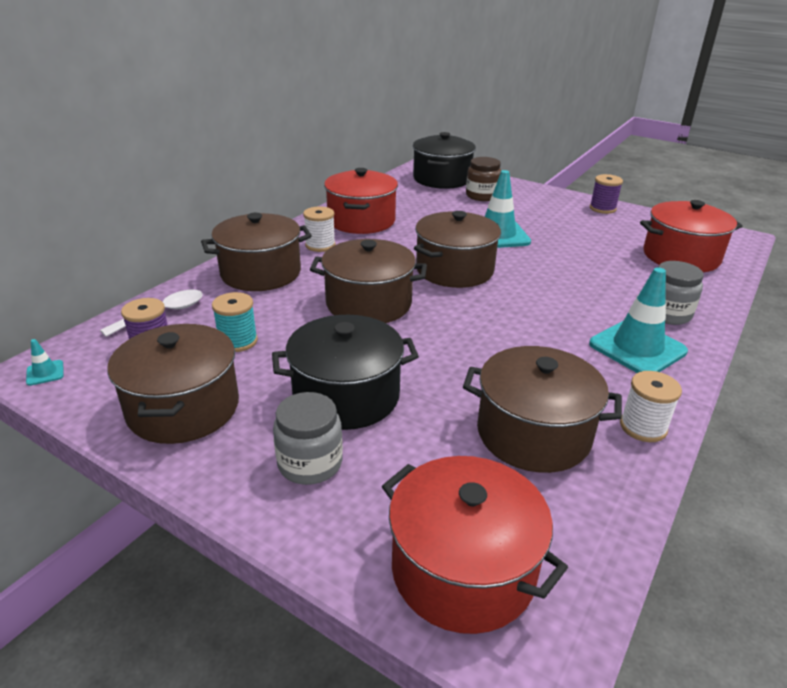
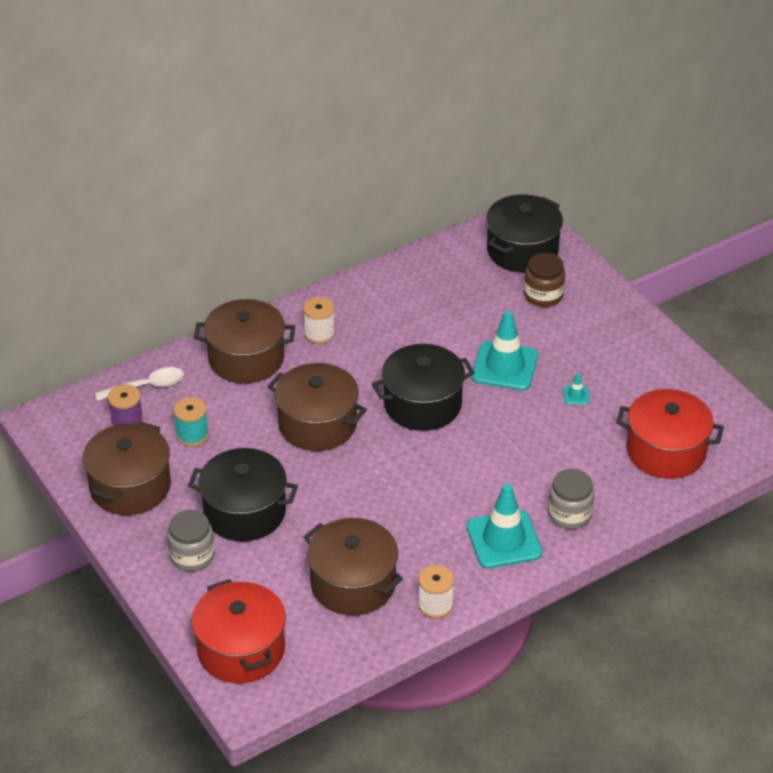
camera: 25 degrees right, 10 degrees up
turquoise traffic cone [26,339,64,386] -> turquoise traffic cone moved to [563,373,589,405]
red pot [324,168,398,234] -> none
brown pot [414,211,501,288] -> black pot [372,344,475,431]
purple spool [590,174,623,214] -> none

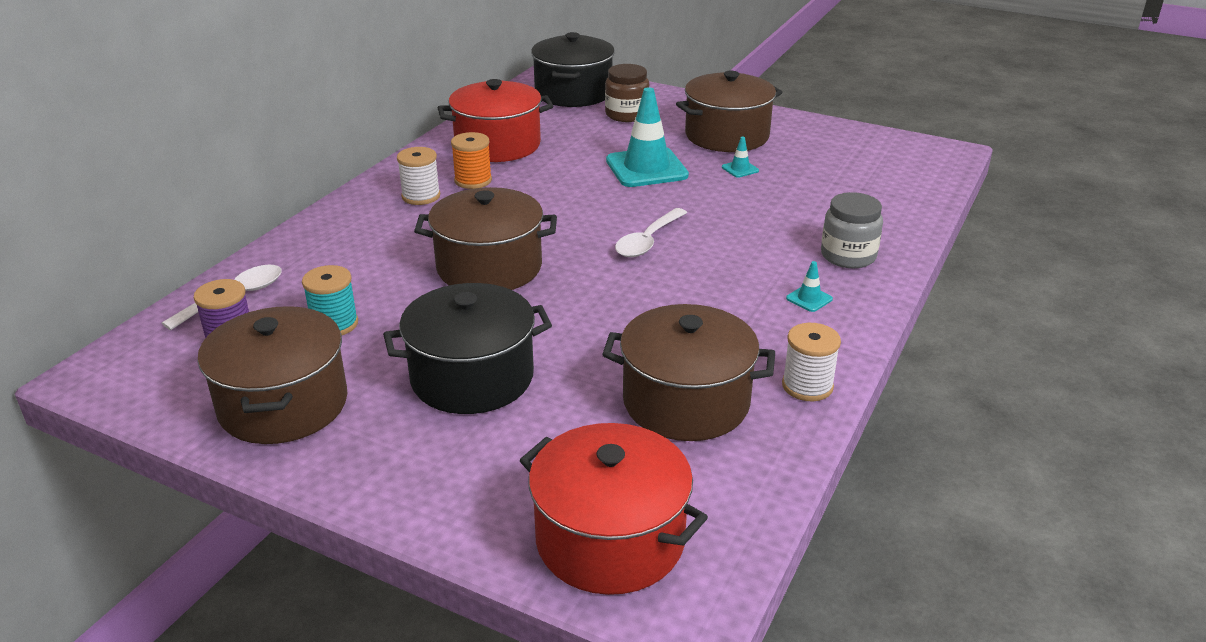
camera: 30 degrees left, 10 degrees down
grey jar [167,510,215,572] -> none
brown pot [194,299,295,384] -> brown pot moved to [676,71,782,152]
black pot [372,344,475,431] -> none
turquoise traffic cone [467,484,542,568] -> turquoise traffic cone [786,261,833,312], size x0.42
red pot [616,389,724,479] -> red pot moved to [437,79,553,162]
none -> orange spool [451,132,492,189]
none -> white spoon [615,208,687,257]

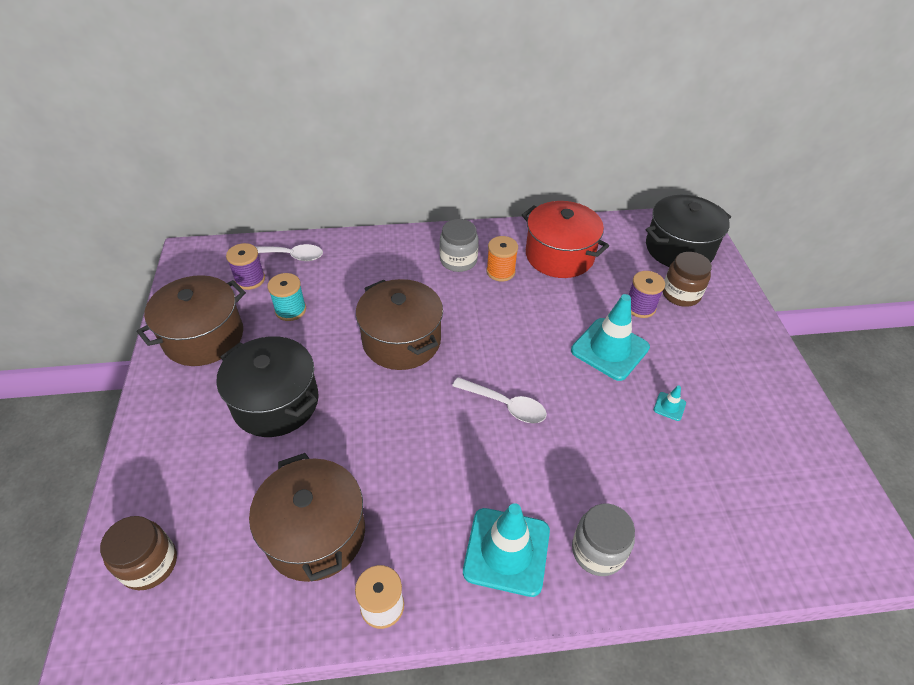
camera: 55 degrees right, 15 degrees up
white spool [397,147,440,205] -> grey jar [440,219,479,272]
red pot [519,423,708,595] -> brown jar [100,516,177,590]
white spoon [615,208,687,257] -> white spoon turned 150 degrees counterclockwise [452,377,547,423]
brown pot [676,71,782,152] -> none
turquoise traffic cone [786,261,833,312] -> turquoise traffic cone [463,503,550,597], size x2.41
none -> purple spool [629,271,665,318]

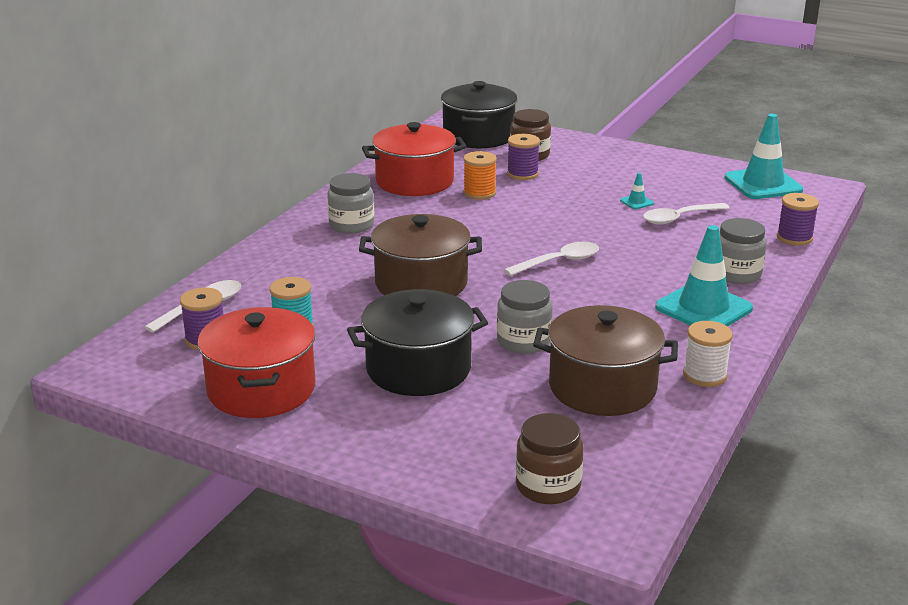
camera: 55 degrees left, 20 degrees down
brown pot [137,275,246,366] -> red pot [197,307,315,418]
orange spool [486,236,518,282] -> orange spool moved to [463,151,497,200]
turquoise traffic cone [571,294,650,381] -> turquoise traffic cone moved to [724,114,803,199]
none -> grey jar [497,280,553,354]
none -> white spoon [643,203,730,224]
none -> purple spool [777,193,819,245]

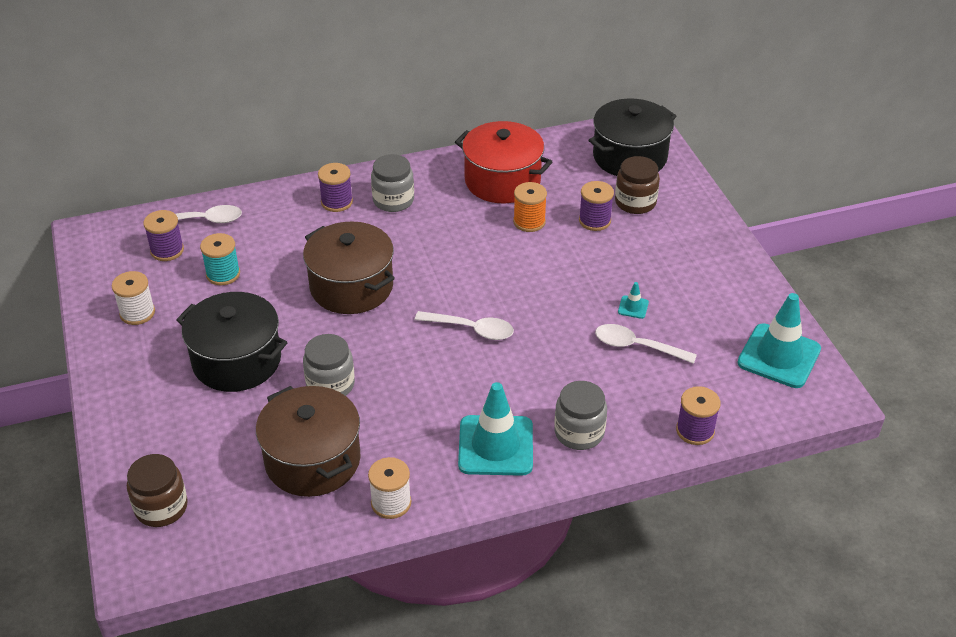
camera: 45 degrees right, 15 degrees up
red pot [197,307,315,418] -> white spool [112,271,155,325]
none -> purple spool [318,163,353,212]

